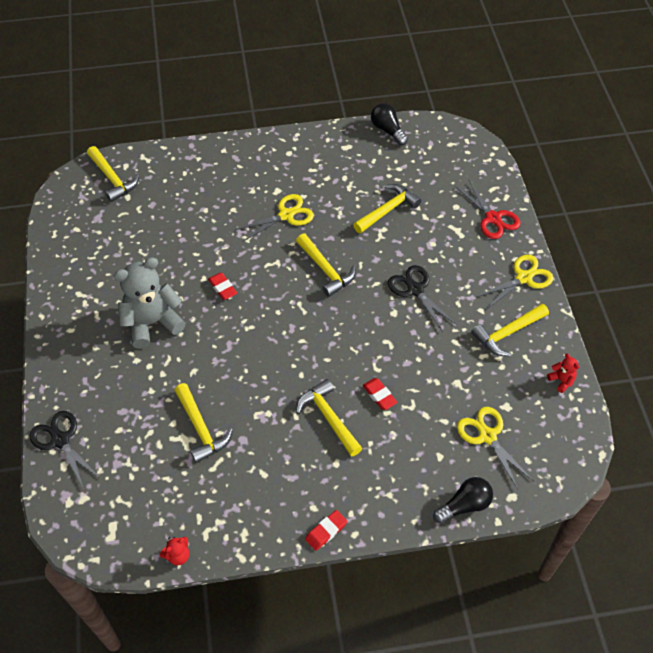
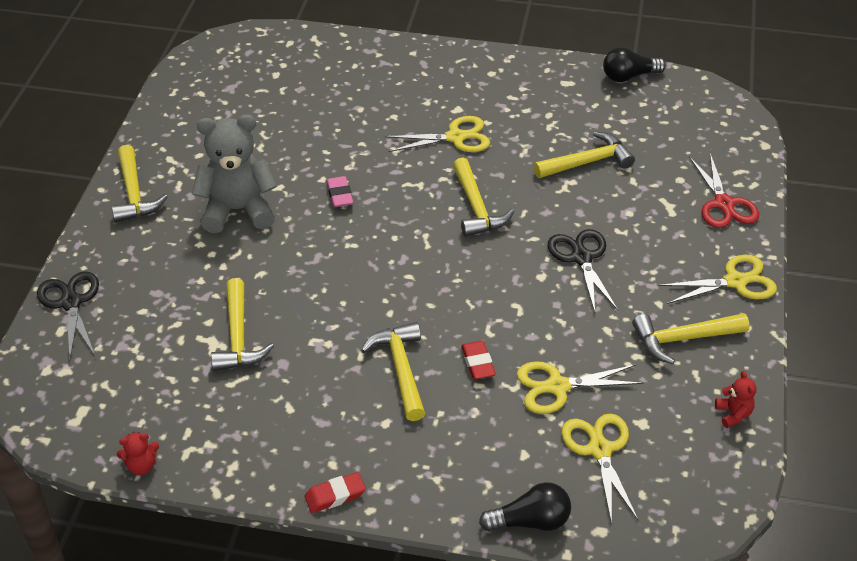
camera: 20 degrees right, 10 degrees down
yellow hammer [87,146,139,202] -> yellow hammer moved to [111,145,168,222]
red eraser [208,272,237,300] -> pink eraser [326,176,353,207]
black light bulb [371,103,408,145] -> black light bulb turned 90 degrees counterclockwise [603,47,666,82]
none -> yellow scissors [517,361,643,414]

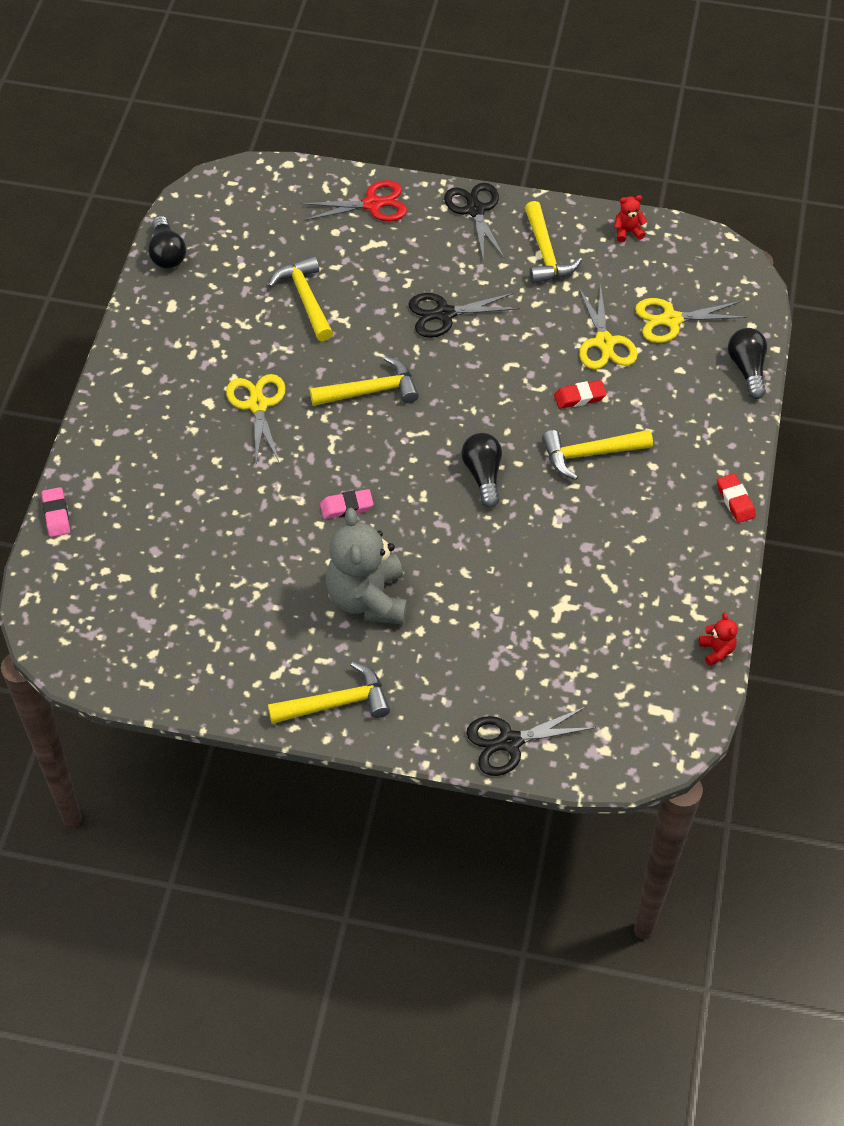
camera: 90 degrees left, 10 degrees up
yellow hammer [211,278,274,371] -> none
yellow scissors [658,255,777,304] -> black scissors [444,183,505,261]
none -> pink eraser [42,487,70,537]
none -> black light bulb [461,433,502,508]

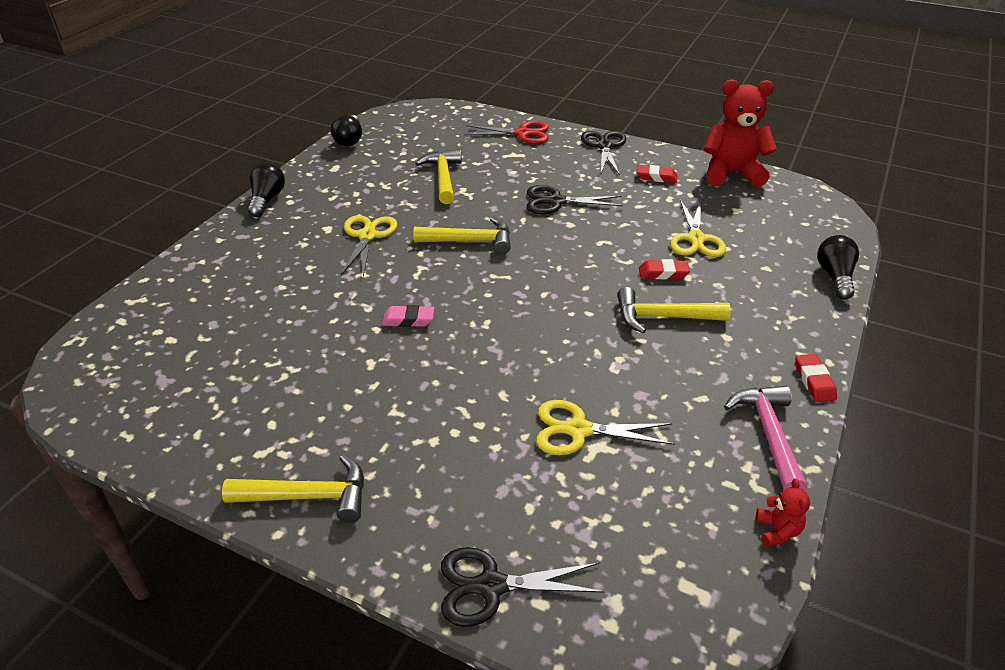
camera: 15 degrees right, 15 degrees down
pink eraser [42,487,70,537] -> none
grey teddy bear [326,508,407,625] -> none
black light bulb [461,433,502,508] -> black light bulb moved to [248,163,285,217]
yellow hammer [525,201,582,284] -> red eraser [637,165,677,183]
red teddy bear [614,195,647,242] -> red teddy bear [703,79,777,187], size x2.38
yellow scissors [635,298,747,343] -> yellow scissors moved to [536,400,674,455]
none -> pink hammer [724,385,807,490]

